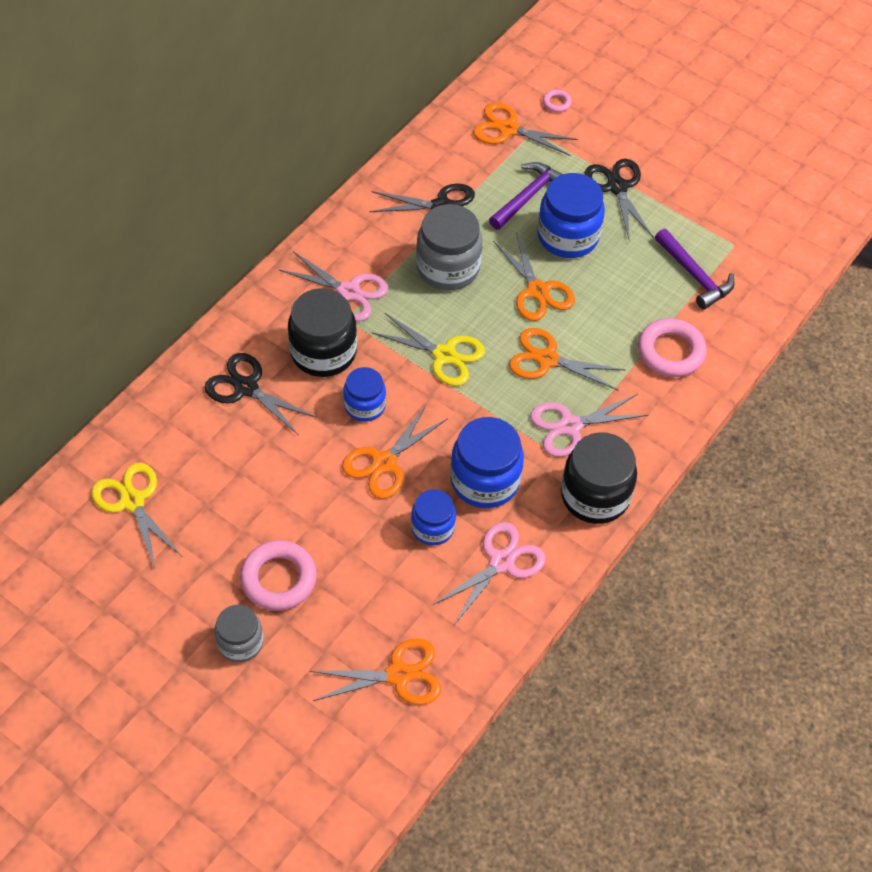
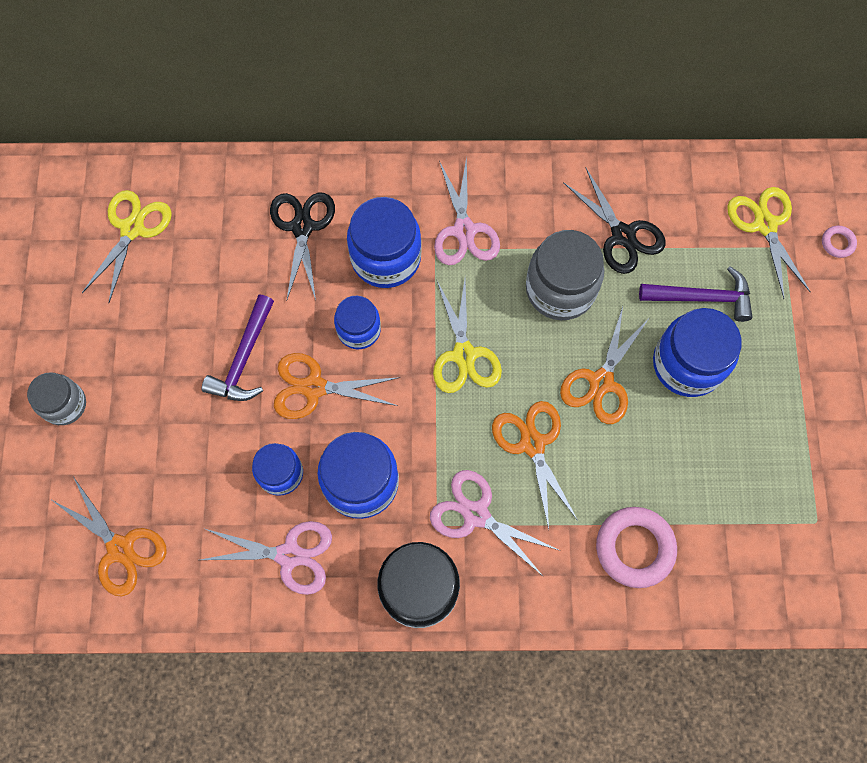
camera: 55 degrees right, 15 degrees up
pink ring [240,540,317,611] -> none
black jar [288,288,357,377] -> blue jar [347,197,422,288]
orange scissors [473,102,578,156] -> yellow scissors [727,187,811,299]
black scissors [585,159,653,239] -> none
purple hammer [655,229,735,310] -> purple hammer moved to [202,295,274,401]

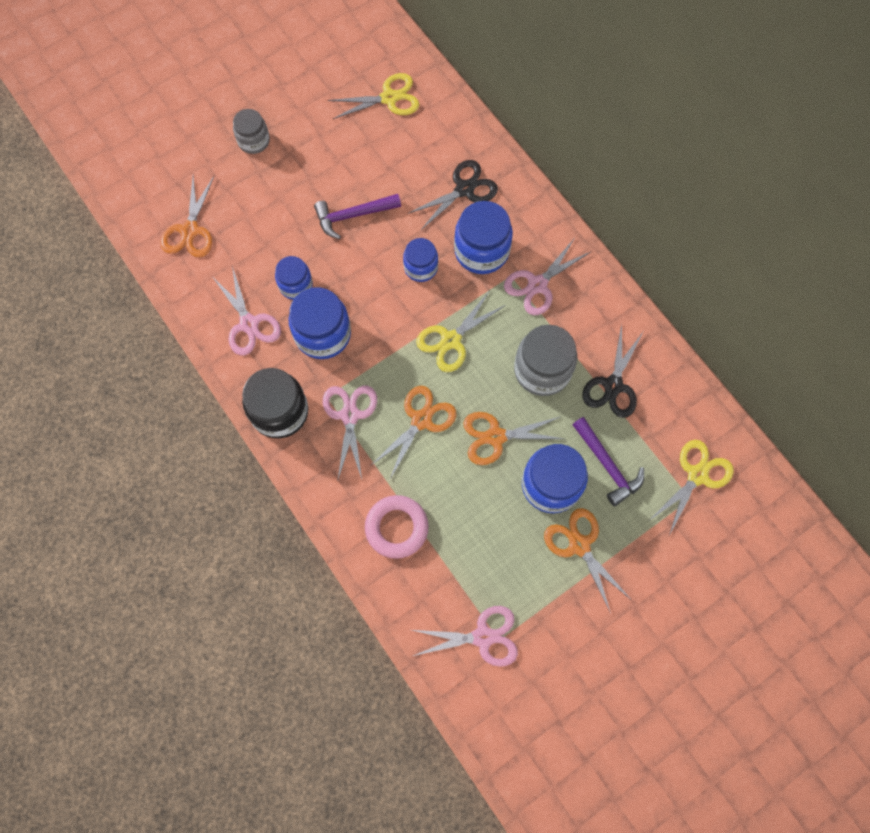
camera: 55 degrees right, 0 degrees up
orange scissors [274,353,400,419] -> orange scissors moved to [544,508,630,613]
pink ring [822,226,857,258] -> none
none -> pink scissors [412,606,518,667]

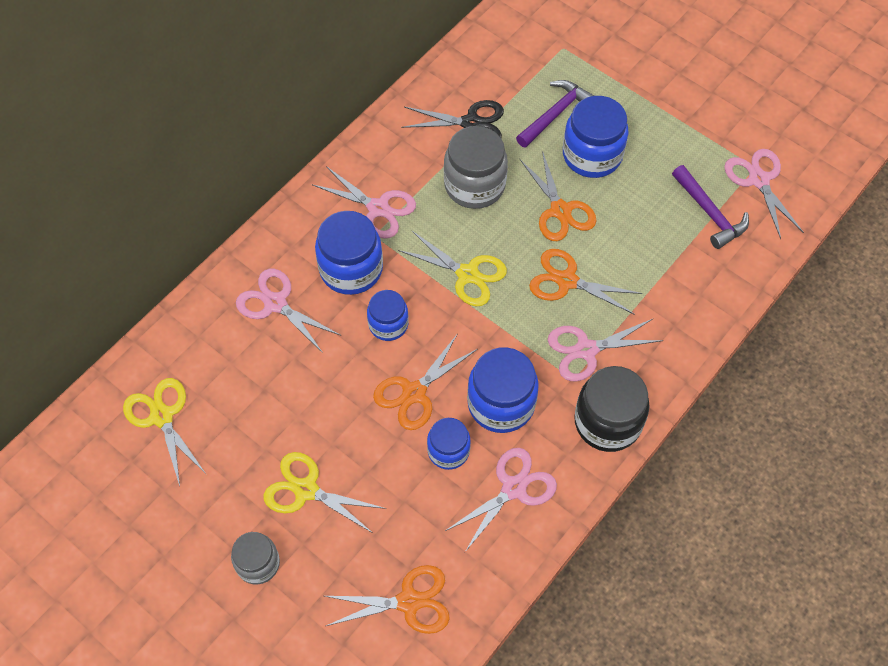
camera: 105 degrees left, 10 degrees down
purple hammer [314,194,401,239] -> purple hammer moved to [672,165,749,249]
pink ring [365,495,429,559] -> none
black scissors [407,160,498,230] -> pink scissors [236,269,340,353]
orange scissors [544,508,630,613] -> orange scissors moved to [373,333,478,430]
yellow scissors [650,440,734,536] -> yellow scissors moved to [264,452,386,534]

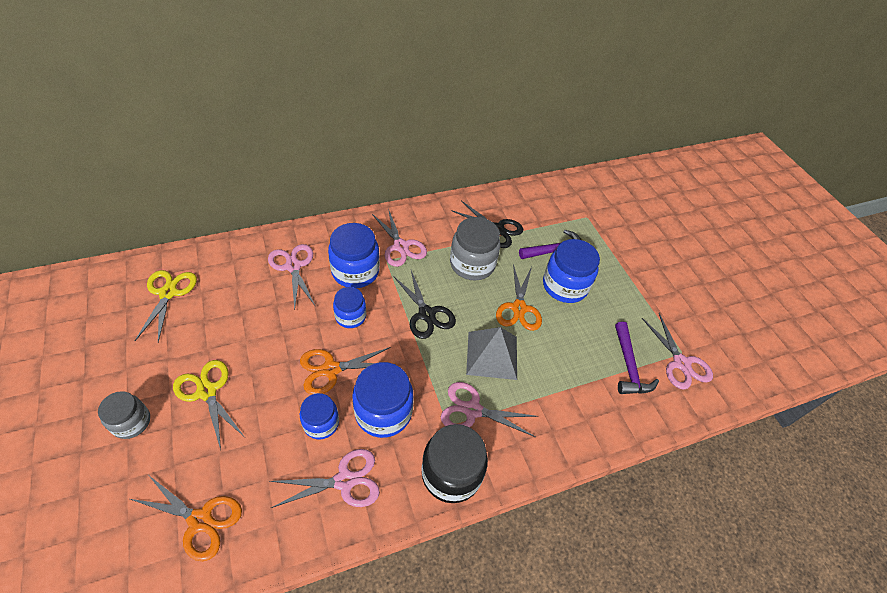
camera: 25 degrees right, 10 degrees down
yellow scissors [398,231,507,306] -> black scissors [393,270,456,339]
orange scissors [529,249,643,315] -> grey pyramid [466,327,517,380]
pink scissors [724,149,804,239] -> pink scissors turned 150 degrees clockwise [642,313,713,390]

